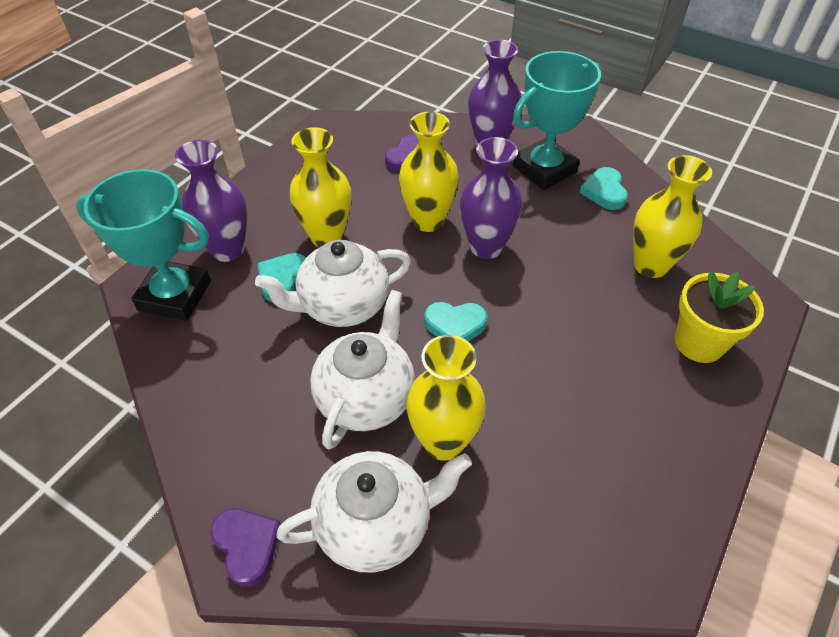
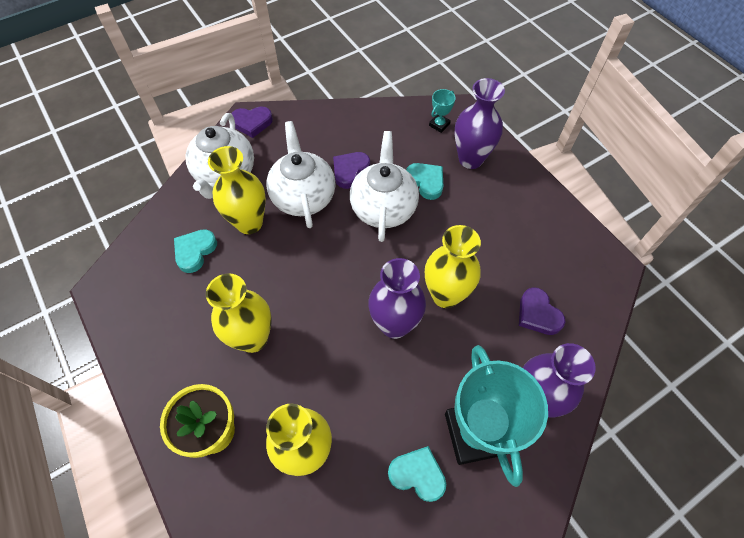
camera: 115 degrees right, 10 degrees up
turquoise trophy [76,169,211,321] -> turquoise trophy [429,89,456,133], size x0.41
yellow vase [290,127,351,247] -> yellow vase moved to [206,273,272,353]
white teapot [310,290,415,449] -> white teapot turned 150 degrees counterclockwise [266,121,335,228]
turquoise heart [424,302,487,341] -> turquoise heart moved to [174,229,217,273]
none -> purple heart [333,152,370,189]

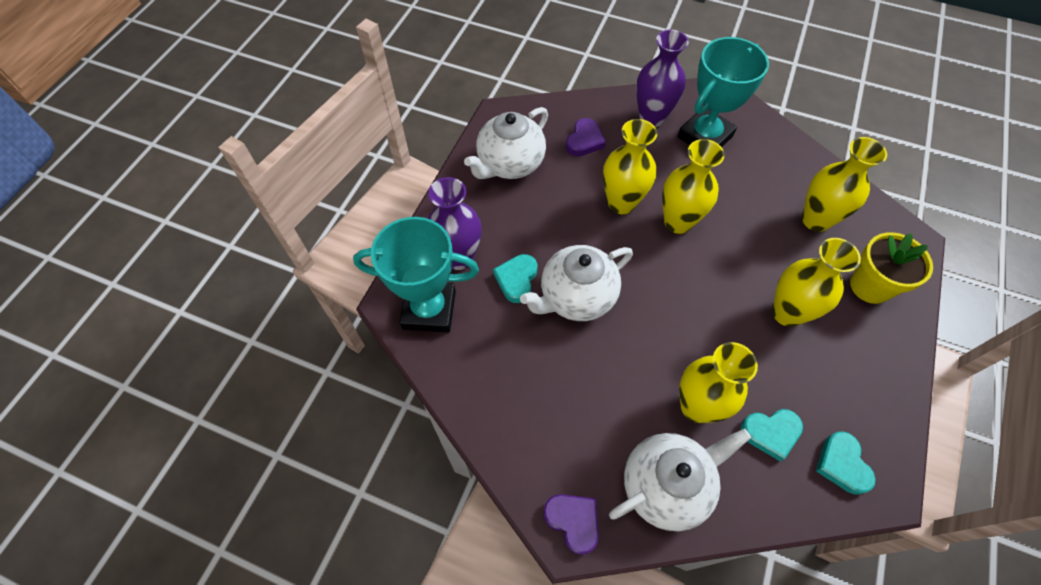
camera: 125 degrees left, 0 degrees up
white teapot [266,121,335,228] -> white teapot moved to [464,107,548,179]
purple heart [333,152,370,189] -> none
purple vase [368,258,426,339] -> yellow vase [662,139,725,234]
turquoise heart [388,446,446,502] -> turquoise heart moved to [816,432,876,495]
turquoise trophy [429,89,456,133] -> turquoise trophy [353,217,479,333], size x2.41

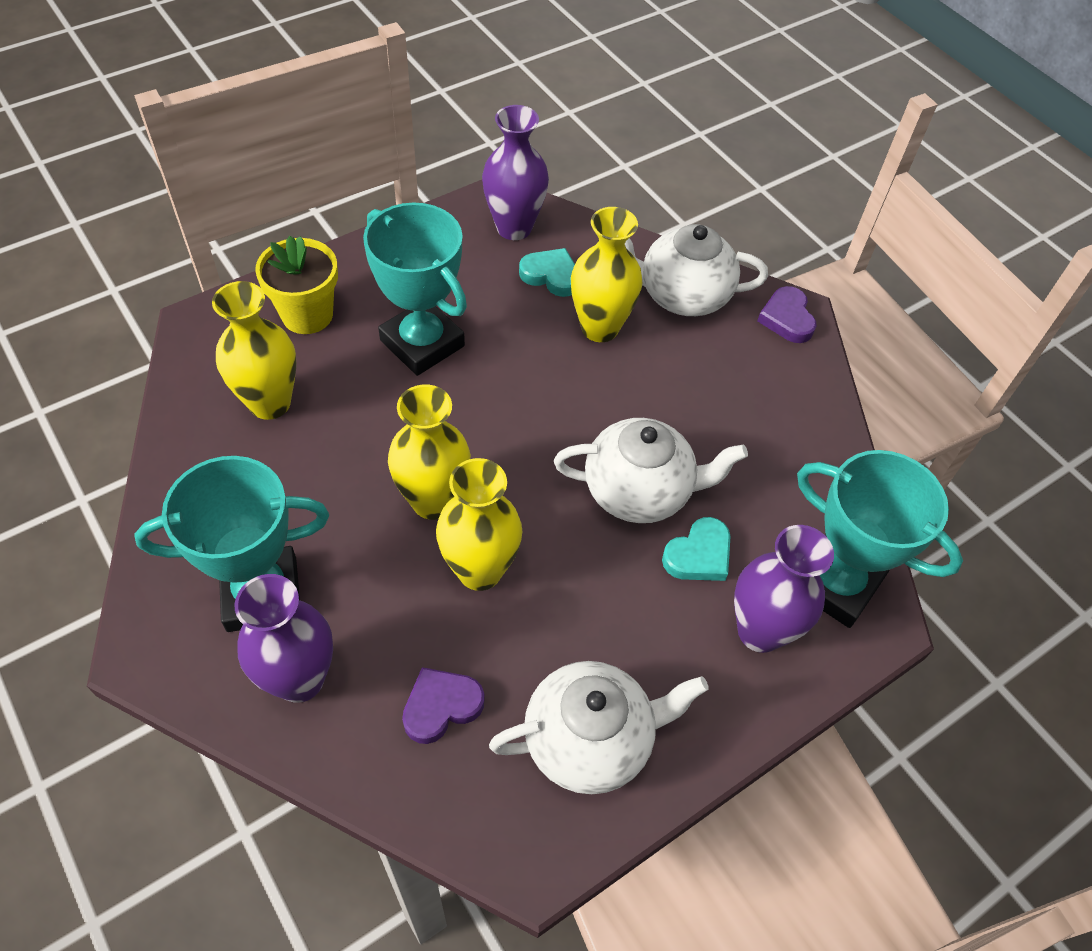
camera: 150 degrees left, 5 degrees down
yellow vase [772,238,861,327] -> turquoise trophy [363,202,467,376]
turquoise heart [816,432,876,495] -> purple vase [482,105,549,240]

